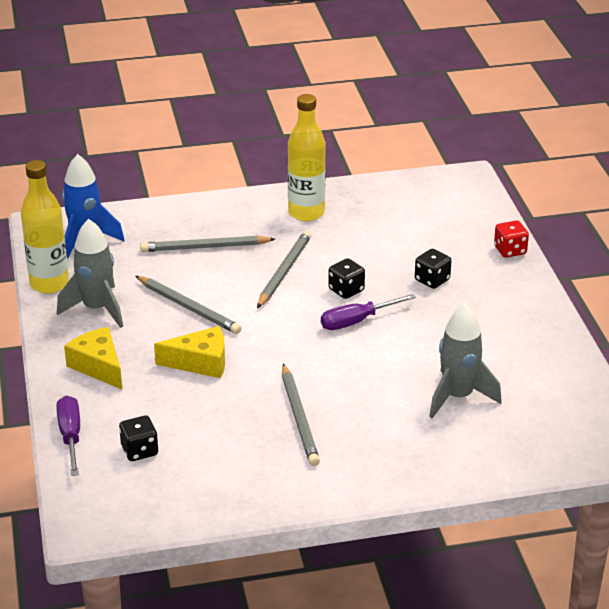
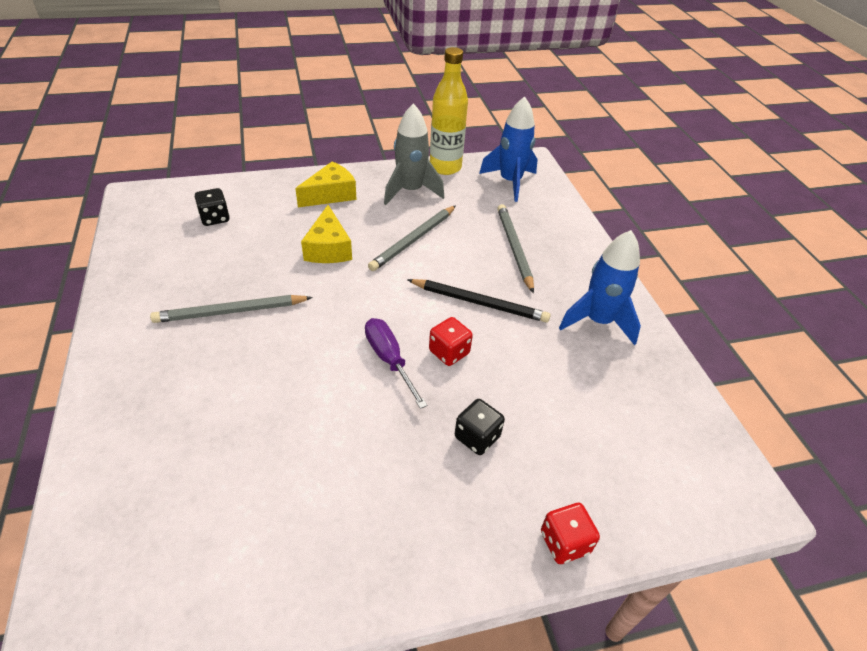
camera: 85 degrees right, 10 degrees up
purple screwdriver [56,395,80,476] -> none
grey pencil [257,231,312,308] -> black pencil [407,279,551,323]
yellow bottle [288,94,326,221] -> blue rocket [559,230,641,345]
black dice [328,258,365,299] -> red dice [429,317,473,366]
grey rocket [429,304,502,418] -> none

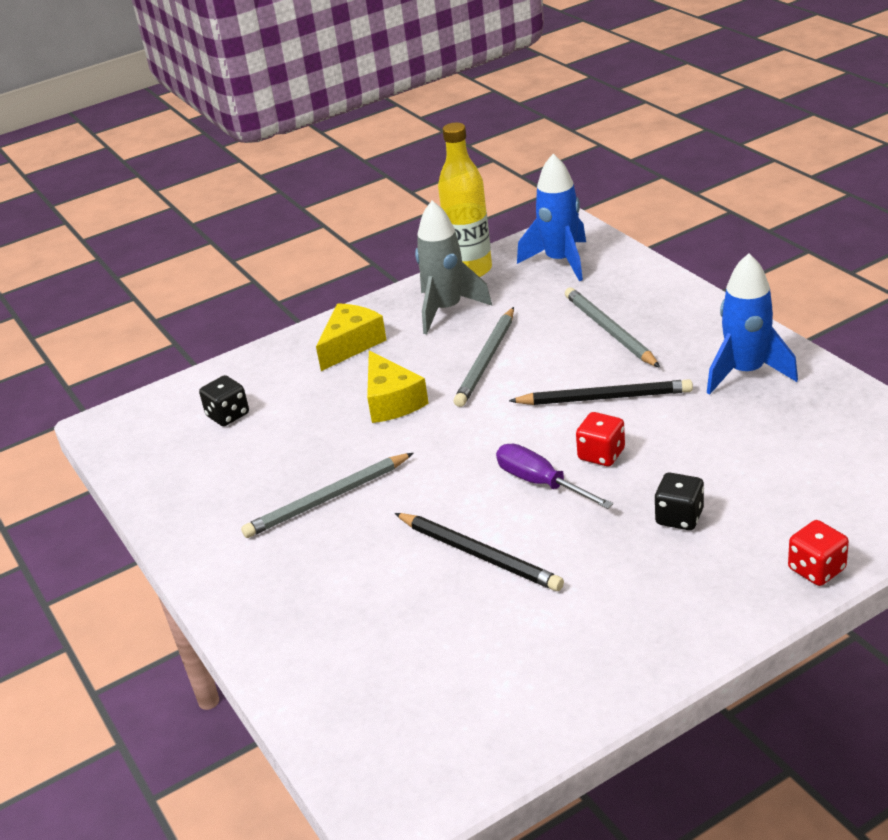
camera: 10 degrees left, 10 degrees down
none -> black pencil [395,513,564,591]

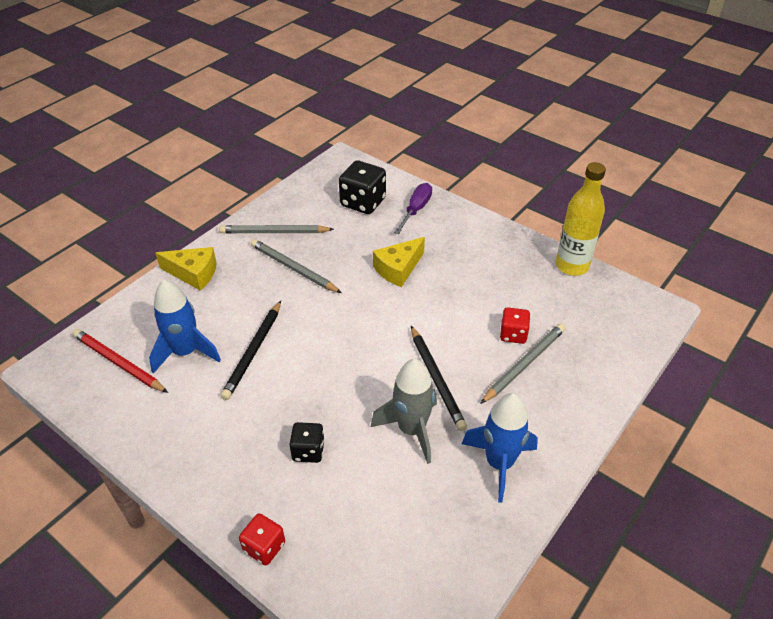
camera: 65 degrees right, 10 degrees up
black dice [199,375,249,426] -> black dice [339,160,386,214], size x1.68
yellow cheese [316,303,386,371] -> yellow cheese moved to [155,247,217,291]
grey rocket [415,201,492,334] -> grey rocket moved to [371,359,437,464]
grey pencil [454,307,514,407] -> grey pencil moved to [219,225,334,234]
purple screwdriver [496,444,613,509] -> purple screwdriver moved to [394,183,432,234]
blue rocket [517,154,586,281] -> blue rocket moved to [149,280,221,374]
red dice [576,412,625,466] -> red dice moved to [500,307,530,344]
none -> red pencil [72,329,168,393]

